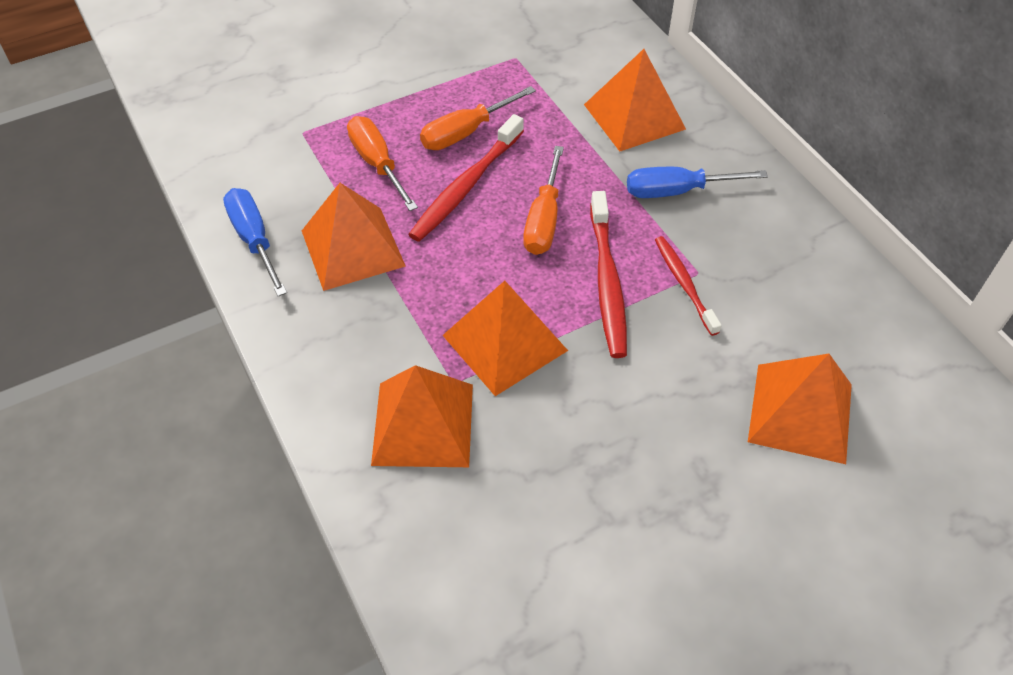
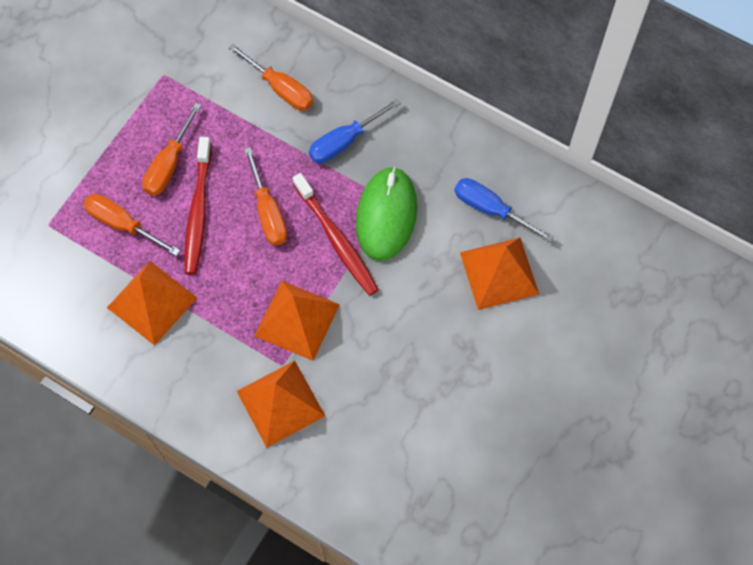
camera: 30 degrees left, 15 degrees up
blue screwdriver [223,188,287,296] -> blue screwdriver moved to [454,178,554,242]
orange pyramid [584,49,686,152] -> orange screwdriver [228,43,313,111]
red toothbrush [655,236,722,336] -> green mouse [356,167,417,261]

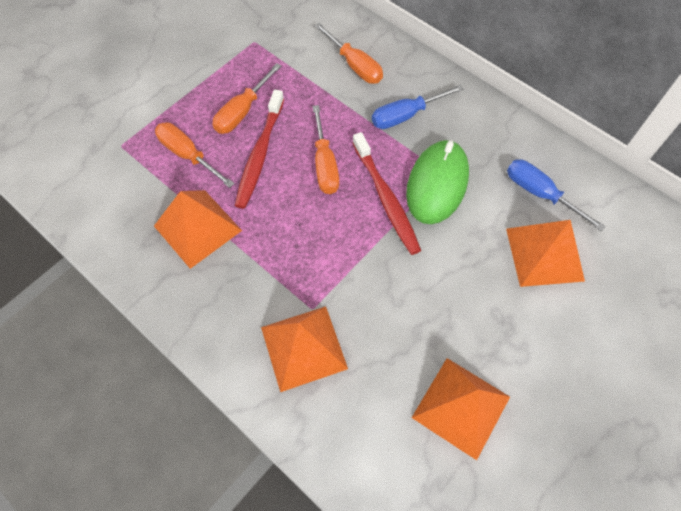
camera: 10 degrees right, 5 degrees down
orange pyramid [255,281,340,361] -> orange pyramid moved to [412,358,510,460]

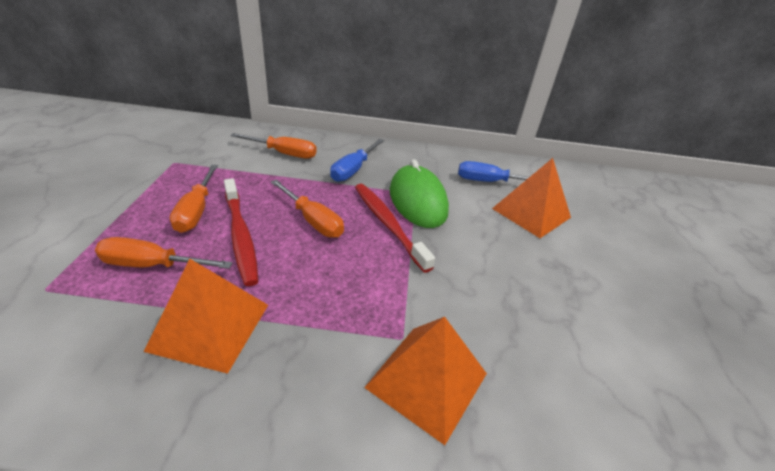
camera: 40 degrees left, 25 degrees down
red toothbrush [353,132,421,255] -> red toothbrush turned 150 degrees counterclockwise [355,184,435,273]
orange pyramid [412,358,510,460] -> none

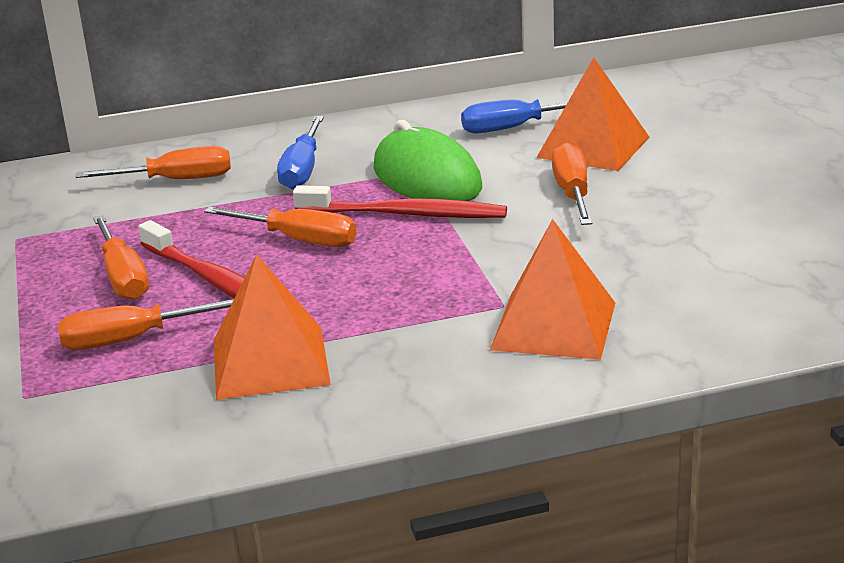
camera: 15 degrees left, 10 degrees down
red toothbrush [355,184,435,273] -> red toothbrush turned 150 degrees clockwise [293,185,507,218]
none -> orange screwdriver [552,142,592,225]

